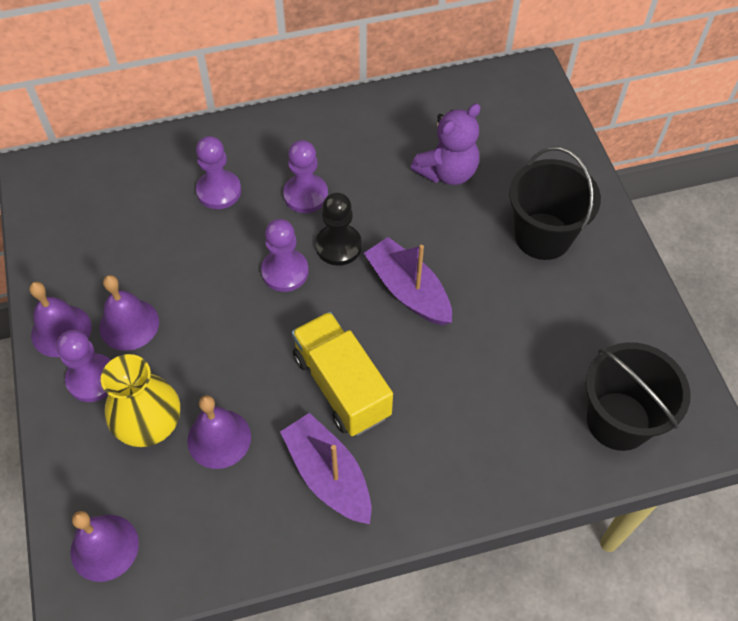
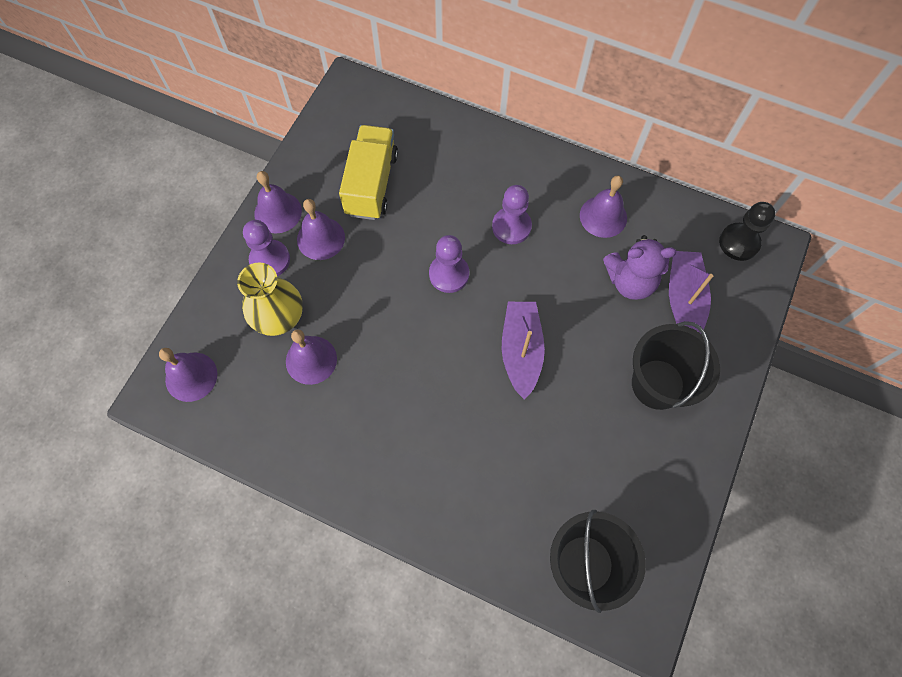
camera: 40 degrees right, 10 degrees up
purple pawn [196,136,241,209] -> none
purple boat [280,413,372,524] -> purple boat moved to [669,251,713,333]
yellow truck [292,312,393,436] -> yellow truck moved to [339,125,398,220]
black pawn [315,193,362,266] -> black pawn moved to [719,202,776,261]
none -> purple bell [580,175,627,238]

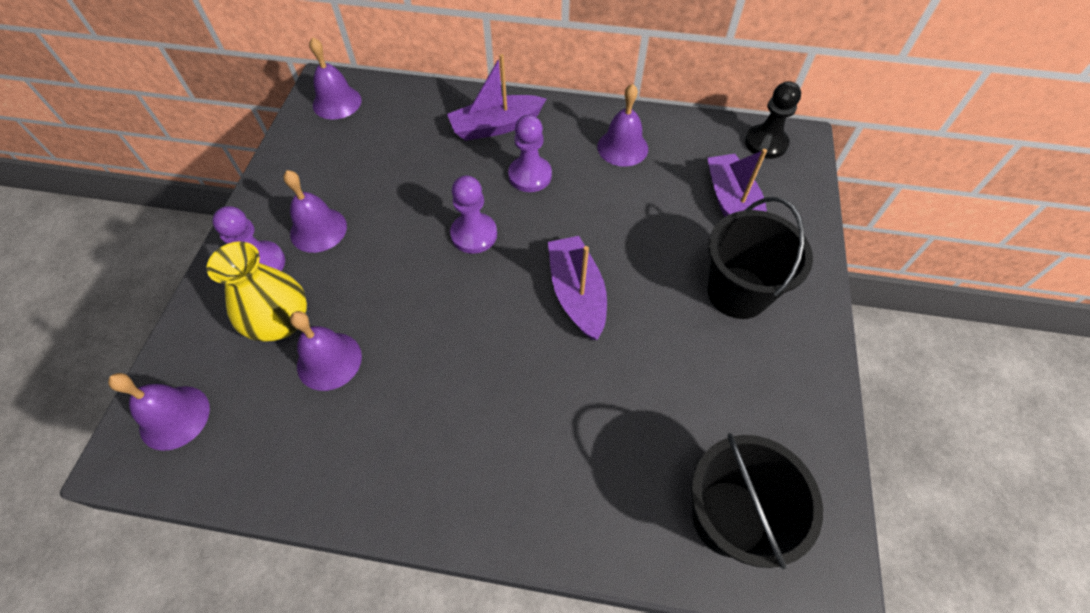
camera: 15 degrees left, 10 degrees down
purple bell [254,171,302,233] -> purple bell moved to [309,37,361,120]
yellow truck [339,125,398,220] -> none
purple teddy bear [603,235,676,300] -> none
none -> purple boat [447,54,546,141]

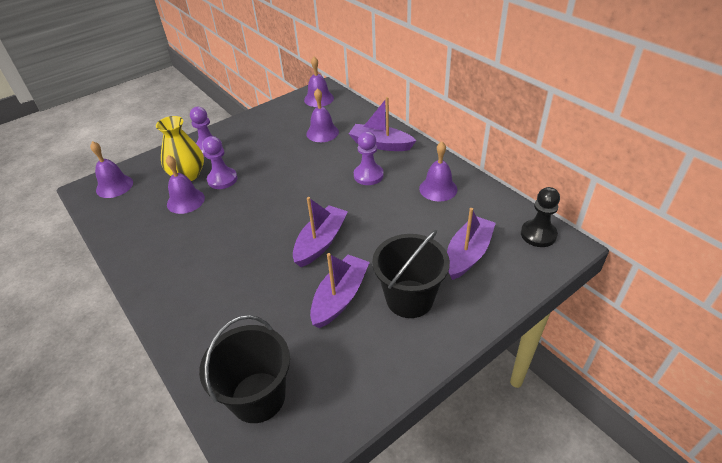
camera: 45 degrees right, 15 degrees down
purple bell [283,170,347,253] -> purple bell moved to [306,88,339,142]
purple pawn [450,175,497,254] -> purple pawn moved to [203,136,237,189]
none -> purple boat [310,253,370,328]

